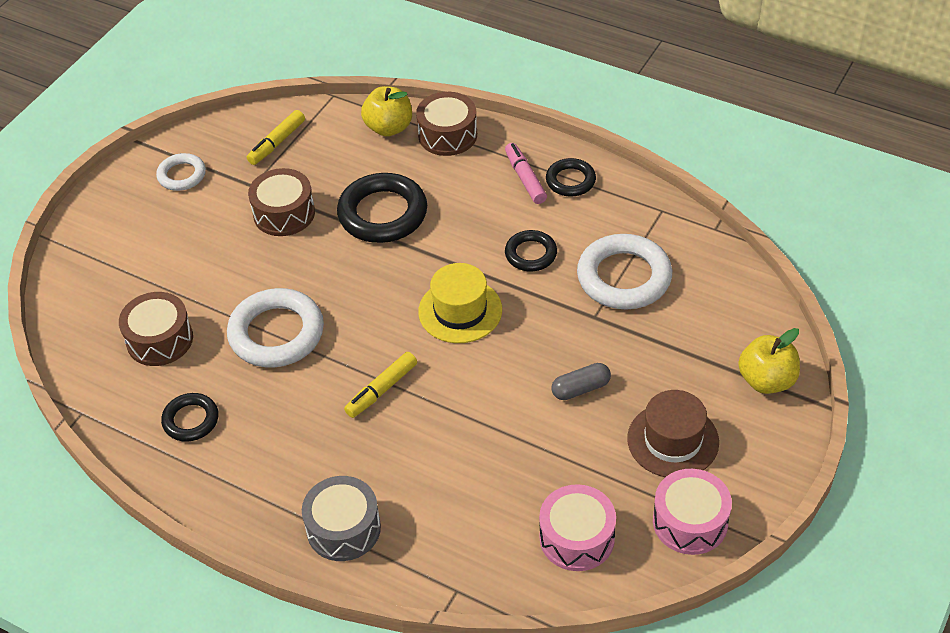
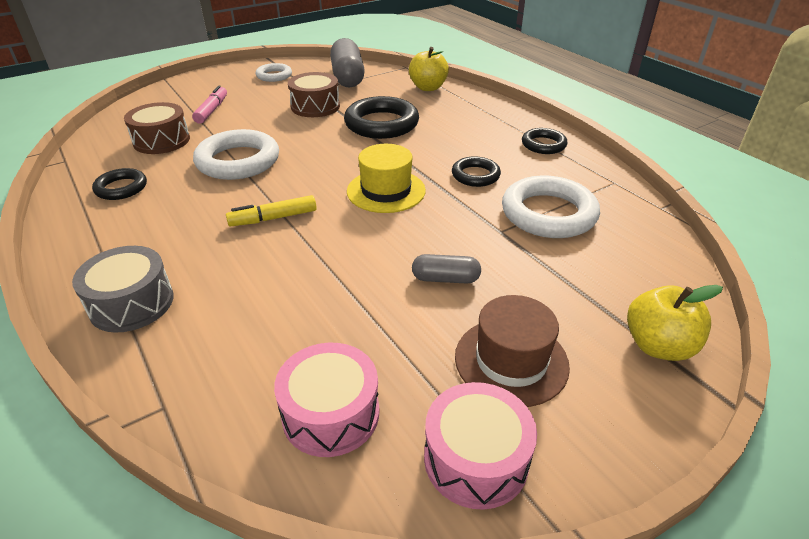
camera: 25 degrees right, 10 degrees down
yellow marker [247,110,305,165] -> grey capsule [330,38,365,87]
brown drum [416,92,477,156] -> none
pink marker [505,143,547,204] -> pink marker moved to [192,86,227,124]

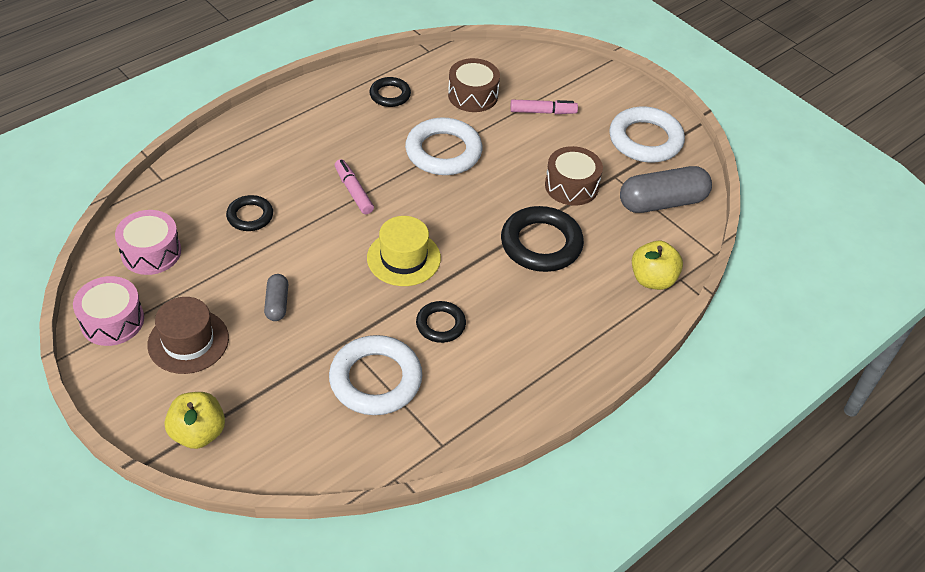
camera: 80 degrees right, 10 degrees up
grey drum [72,246,174,333] -> none
yellow marker [226,195,317,227] -> pink marker [335,159,374,214]
white ring [256,63,292,82] -> white ring [609,107,685,162], size x1.77
black ring [522,128,567,154] -> black ring moved to [226,195,273,231]

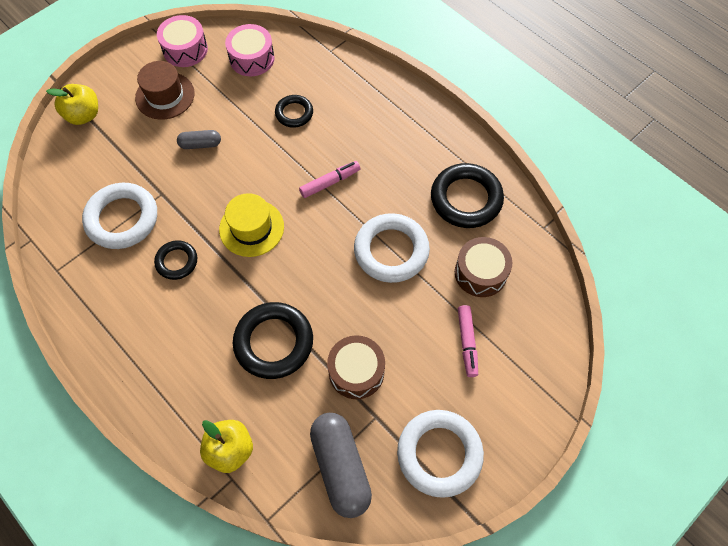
camera: 90 degrees right, 15 degrees up
black ring [369,77,411,107] -> black ring [431,163,504,228], size x1.77

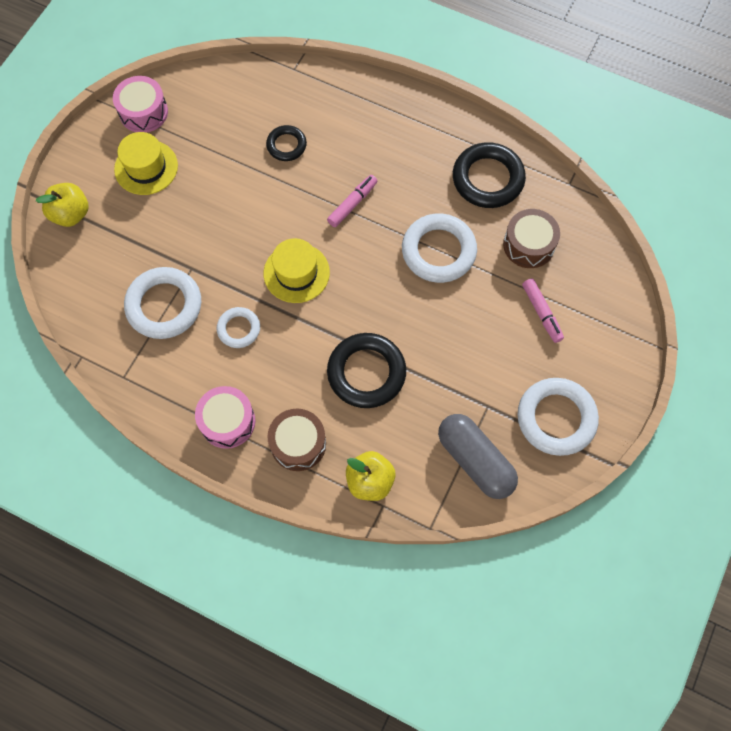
camera: 20 degrees left, 5 degrees up
brown hat [135,61,195,120] -> yellow hat [114,132,178,195]
black ring [154,240,197,280] -> white ring [217,307,260,348]
grey capsule [177,130,221,149] -> none
pink drum [225,24,274,76] -> pink drum moved to [195,386,255,449]
brown drum [327,335,385,399] -> brown drum moved to [268,409,326,471]

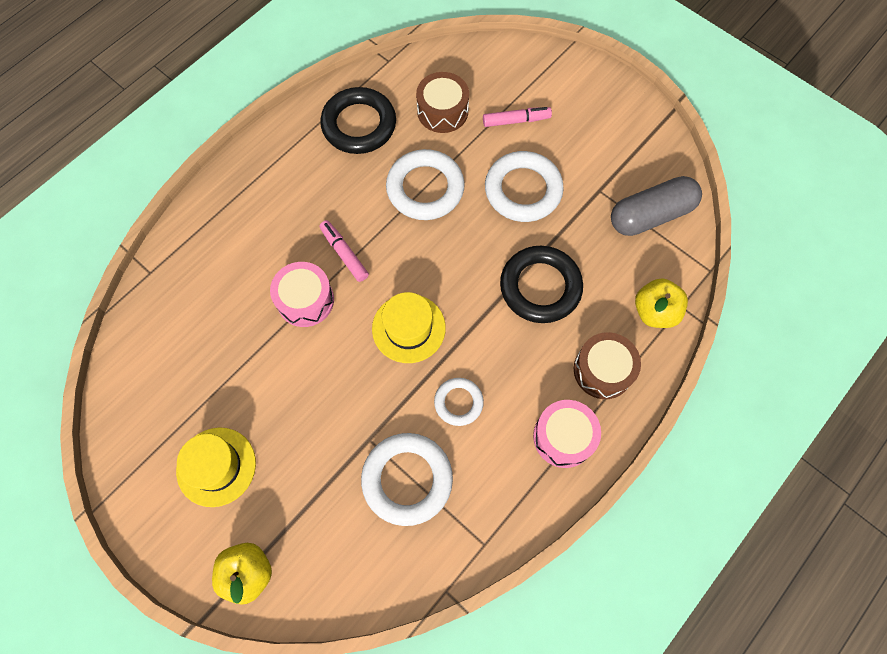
camera: 75 degrees left, 0 degrees up
pink drum [113,76,168,133] -> pink drum moved to [270,262,334,327]
black ring [266,125,307,161] -> none
white ring [518,378,599,456] -> white ring moved to [485,151,564,222]

